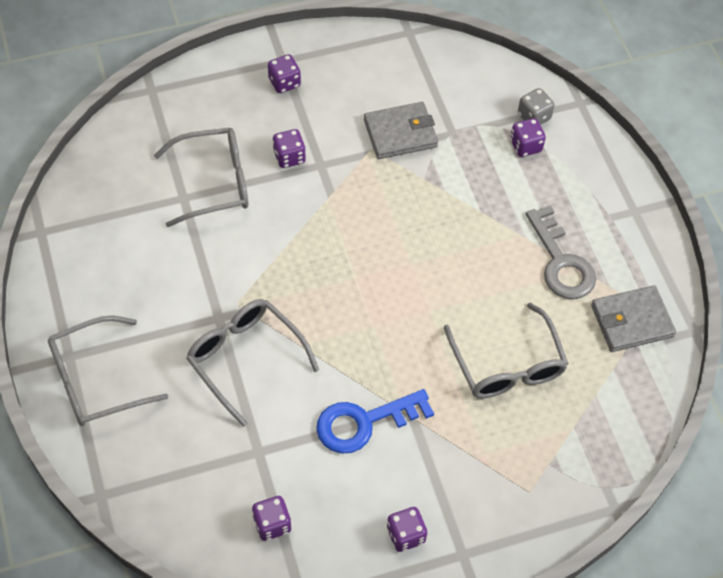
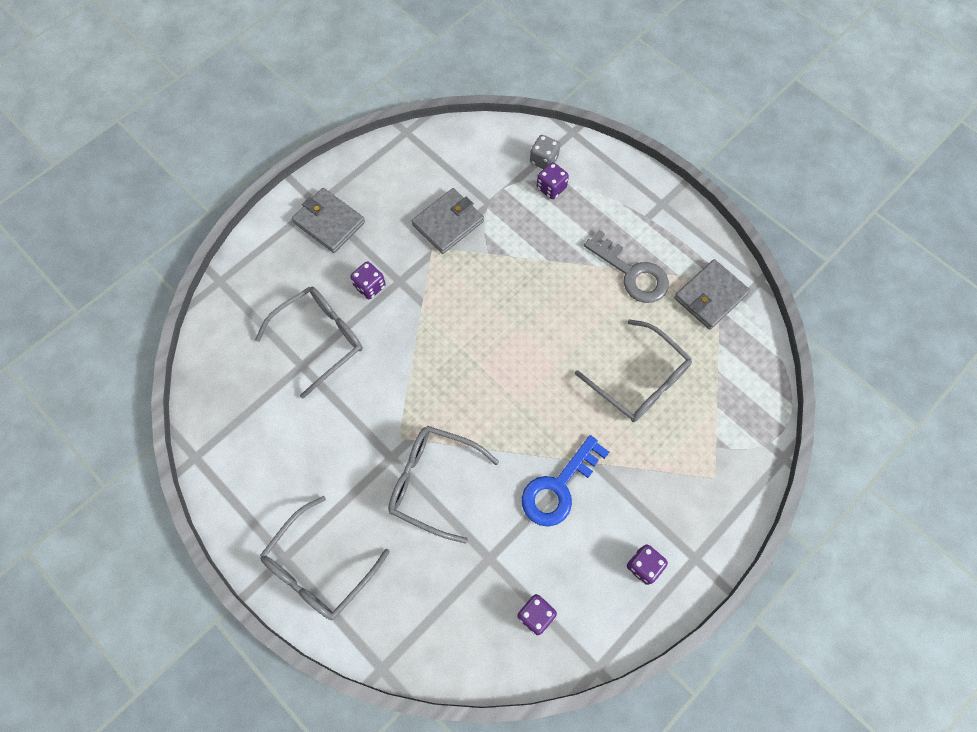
camera: 25 degrees left, 10 degrees up
purple dice [268,54,301,93] -> grey wallet [292,188,365,253]

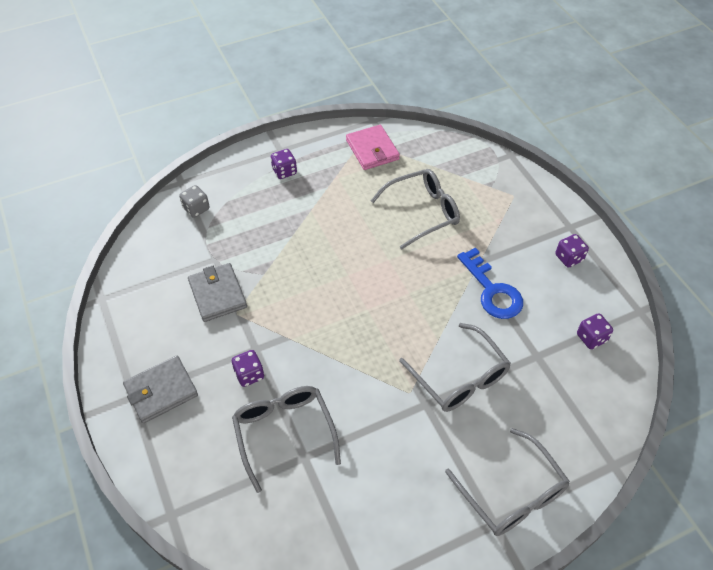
camera: 70 degrees left, 15 degrees down
grey glasses [388,426,499,544] -> grey glasses turned 75 degrees counterclockwise [399,323,511,412]
purple dice [537,162,569,199] -> purple dice moved to [271,149,297,179]
grey key [584,230,669,303] -> none
grey wallet [674,259,750,330] -> pink wallet [346,125,400,170]

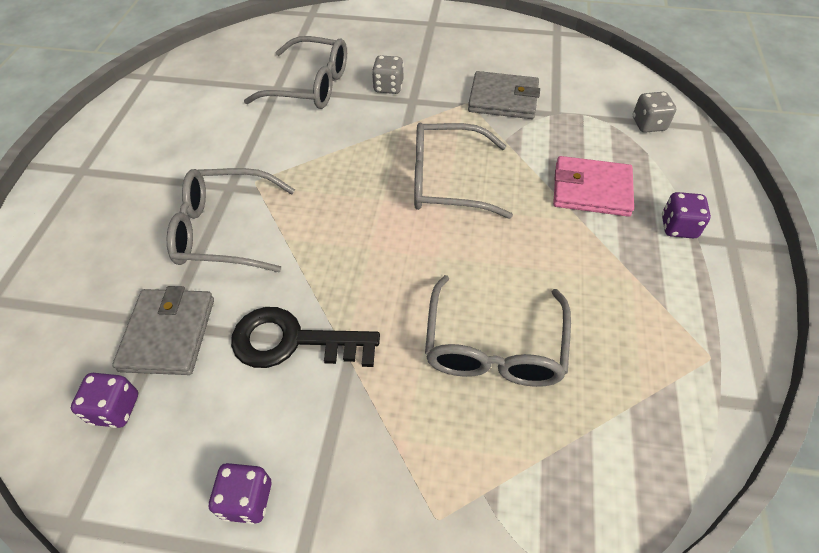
camera: 125 degrees right, 0 degrees up
grey wallet [123,356,198,423] -> grey wallet moved to [112,286,214,375]
purple dice [232,350,264,387] -> grey dice [372,55,404,94]
pink wallet [346,125,400,170] -> pink wallet moved to [553,156,634,217]
grey glasses [445,428,570,536] -> grey glasses moved to [414,123,513,219]
blue key [457,247,523,319] -> black key [231,307,380,368]

